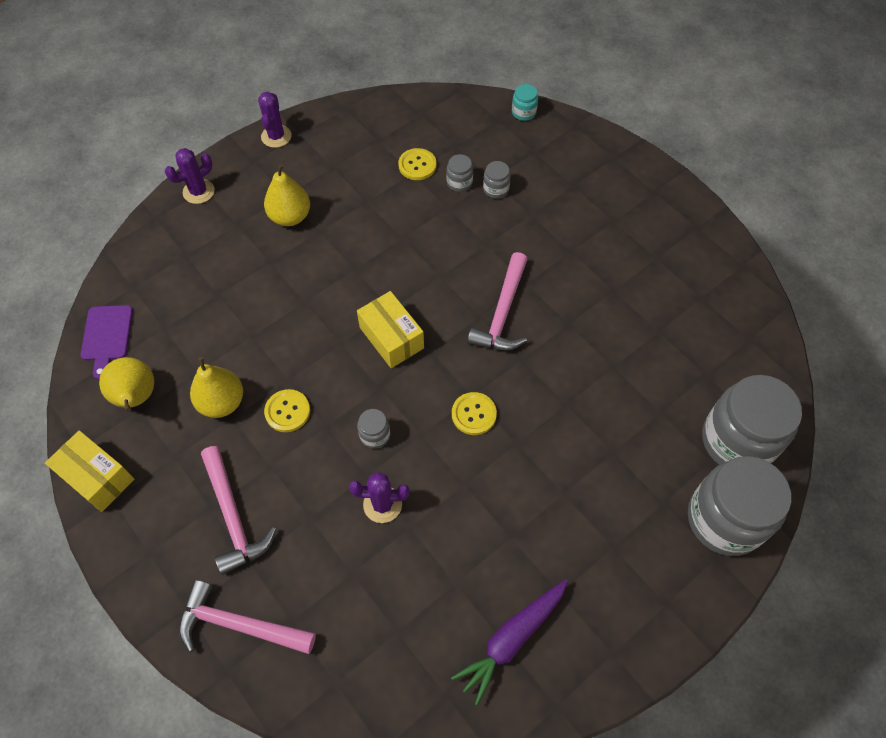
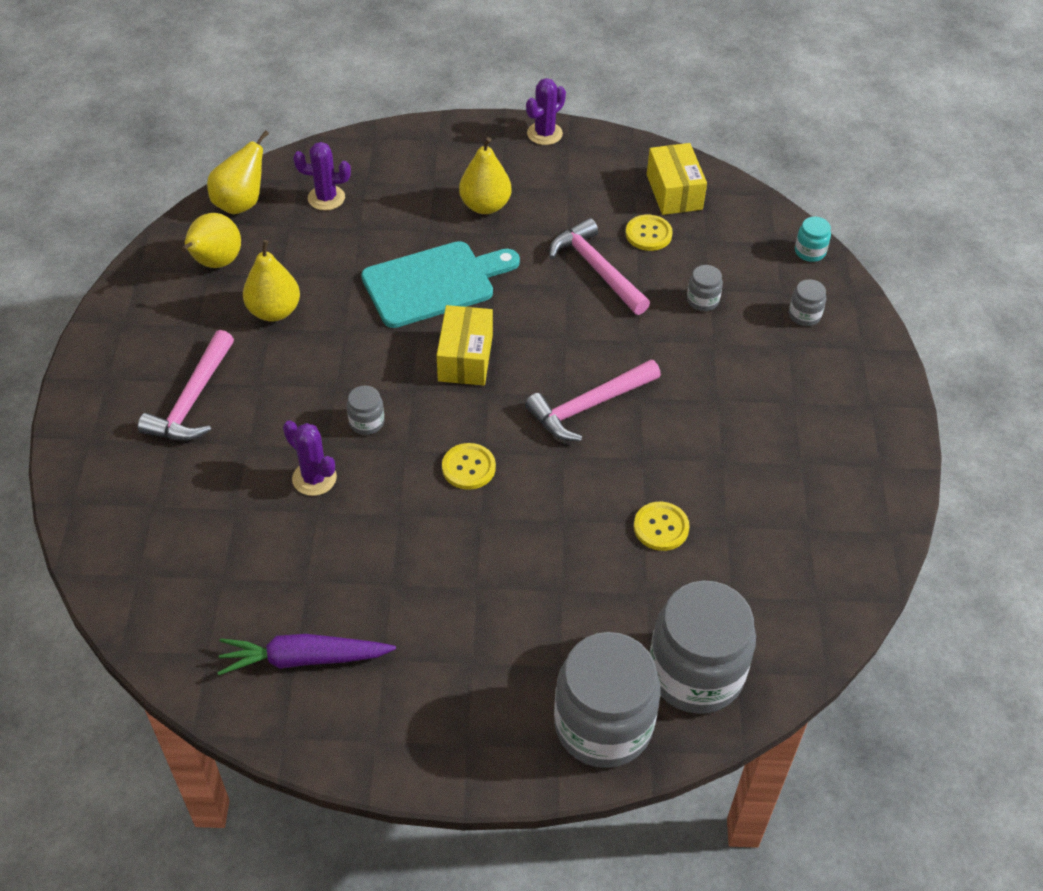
camera: 40 degrees right, 10 degrees down
yellow box [45,430,134,512] -> yellow box moved to [647,143,707,215]
purple cutting board [81,305,133,380] -> yellow pear [207,130,269,214]
purple cactus [165,148,215,204] -> purple cactus moved to [293,142,351,210]
pink hammer [179,580,316,654] -> pink hammer moved to [549,218,650,315]
yellow button [264,389,310,432] -> yellow button moved to [634,502,690,551]
grey jar [446,154,473,192] -> grey jar moved to [789,279,826,326]
none -> turquoise cutting board [361,241,520,328]

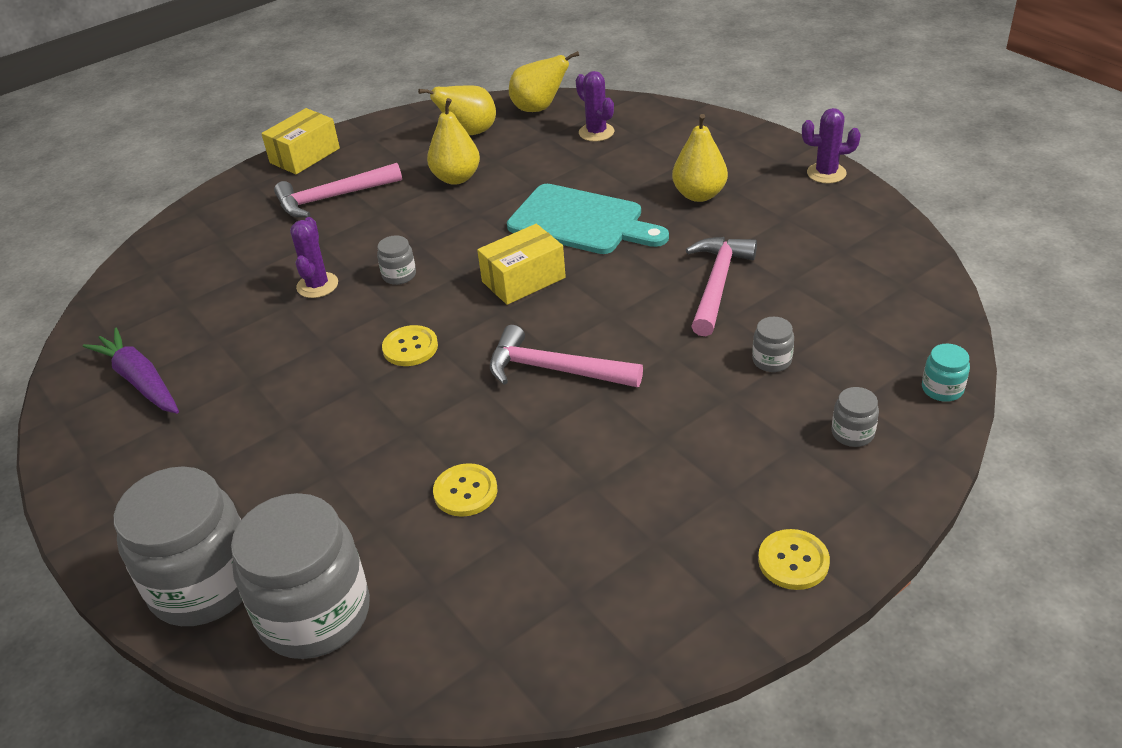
camera: 55 degrees right, 10 degrees down
yellow button [626,215,673,251] -> yellow button moved to [758,529,830,590]
yellow box [647,143,707,215] -> yellow box moved to [261,108,340,175]

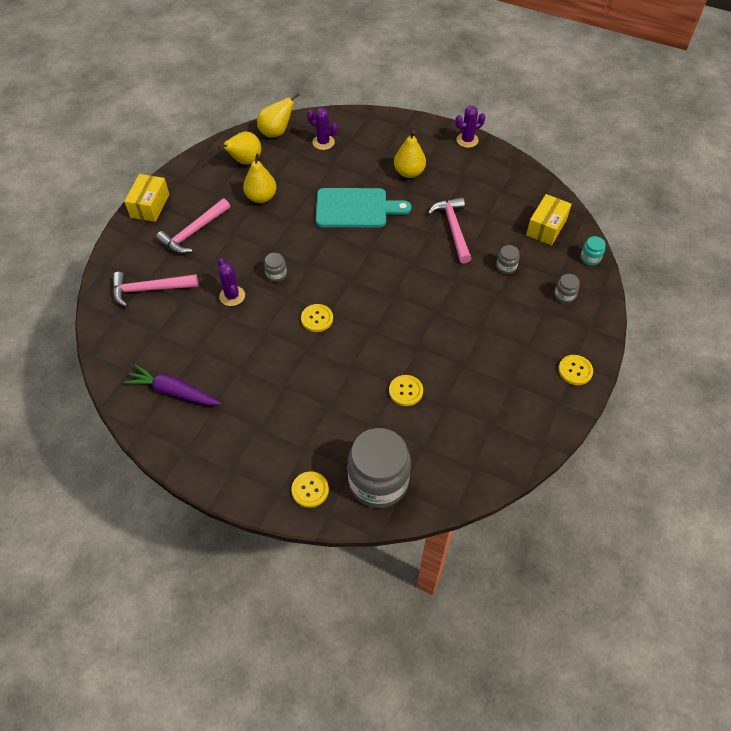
camera: 30 degrees left, 15 degrees up
grey jar [114,466,242,626] -> yellow button [291,471,329,508]
yellow box [477,224,566,305] -> yellow box moved to [526,194,572,245]
pink hammer [490,325,643,387] -> pink hammer moved to [112,272,198,307]

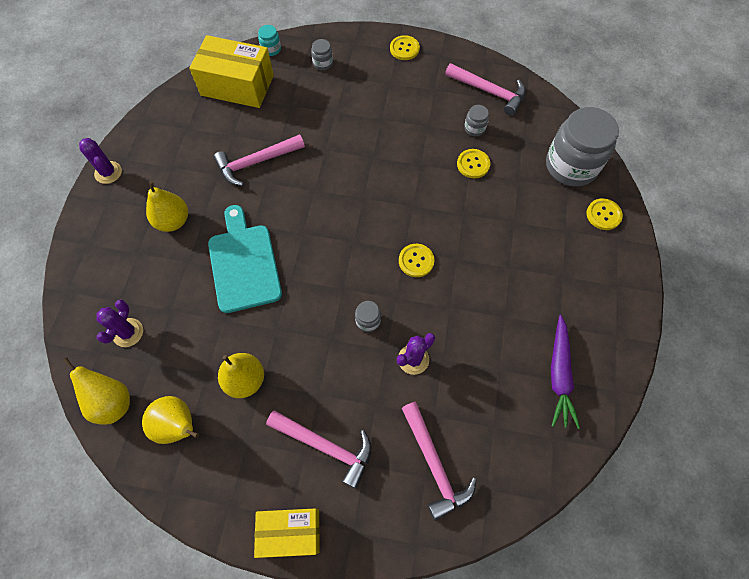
camera: 105 degrees left, 10 degrees up
grey jar [496,245,520,274] -> grey jar moved to [464,105,489,136]
yellow box [526,194,572,245] -> yellow box [189,35,274,108], size x1.52
none -> pink hammer [445,63,526,116]

